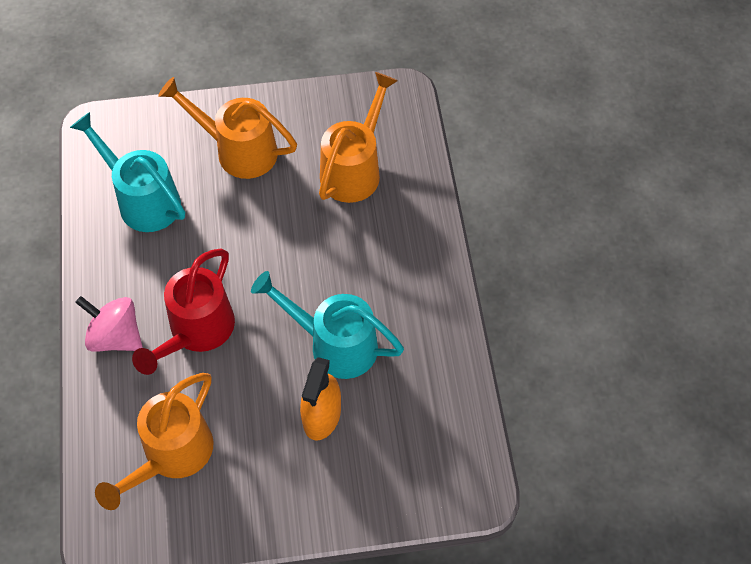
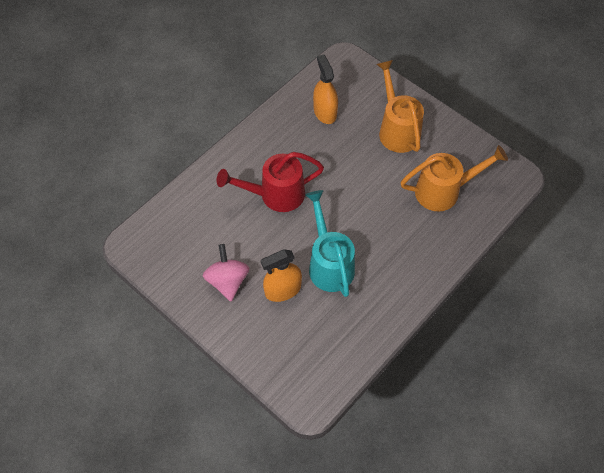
camera: 50 degrees right, 0 degrees up
turquoise watering can [70,112,185,232] -> orange spray bottle [313,55,338,124]
pink spinning top [75,296,143,352] -> pink spinning top moved to [203,244,249,301]
orange watering can [95,373,213,510] -> none

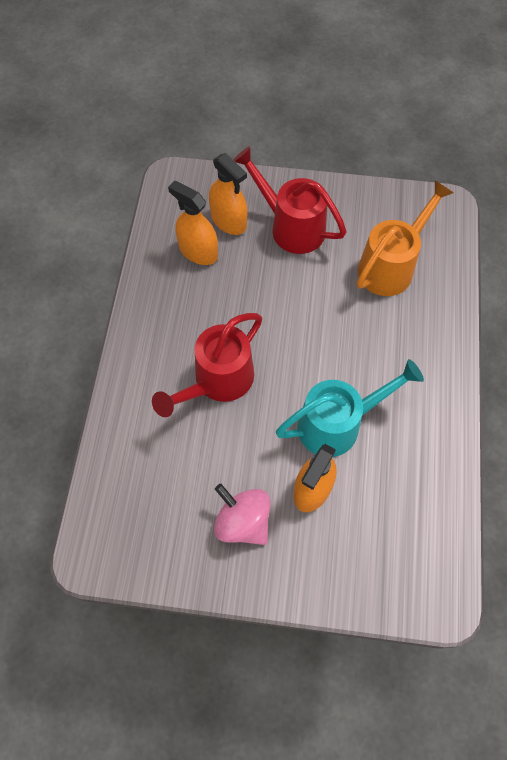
camera: 35 degrees left, 5 degrees up
turquoise watering can [305,190,355,297] -> turquoise watering can turned 120 degrees clockwise [276,359,424,457]
orange watering can [377,60,424,153] -> red watering can [233,146,346,254]
none -> orange spray bottle [209,153,247,235]

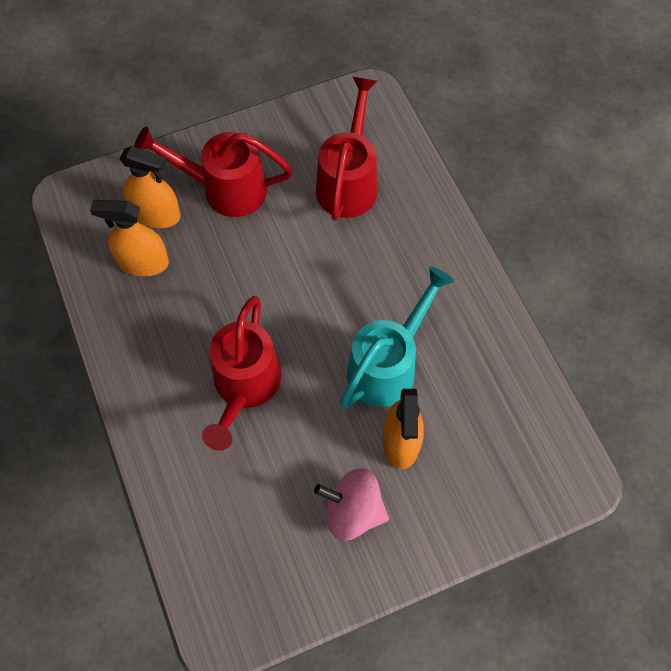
camera: 30 degrees left, 0 degrees up
orange watering can [357,180,454,296] -> red watering can [316,77,377,220]

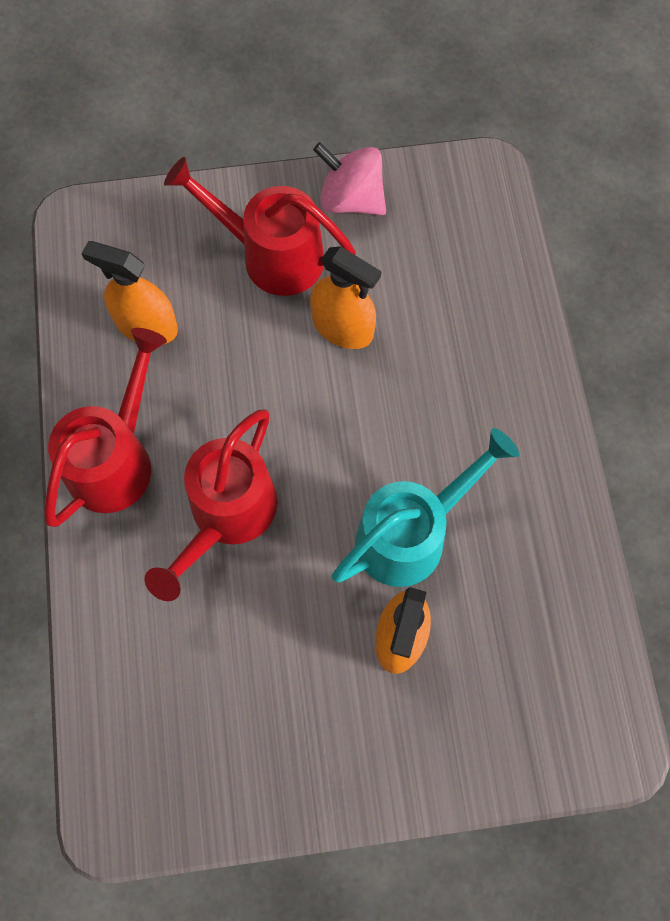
camera: 15 degrees right, 5 degrees up
orange spray bottle [119,146,181,228] -> orange spray bottle moved to [310,247,381,349]
pink spinning top [314,469,389,541] -> pink spinning top moved to [313,142,386,215]
red watering can [316,77,377,220] -> red watering can moved to [44,328,167,527]

